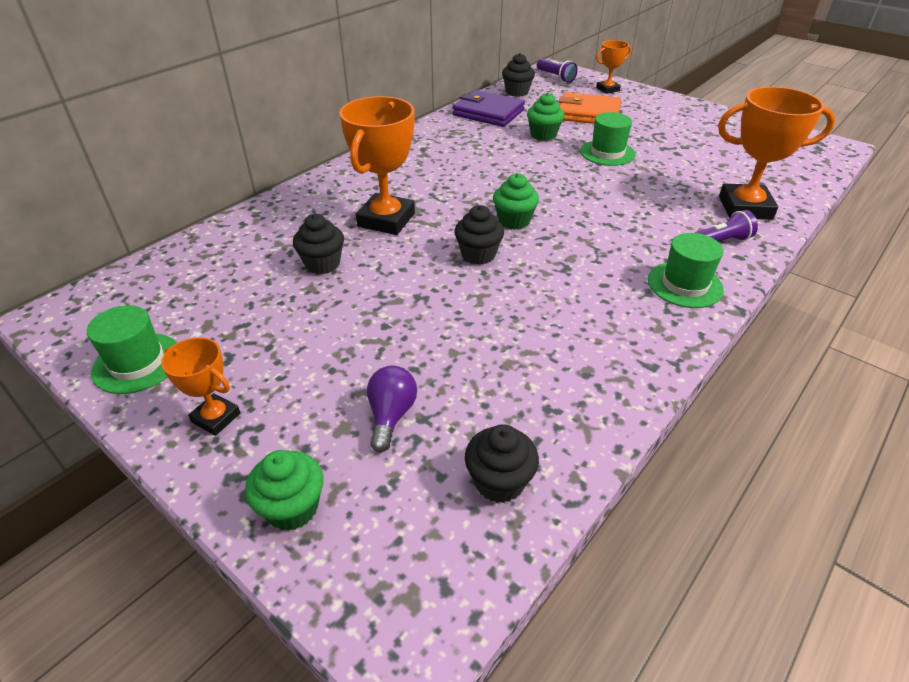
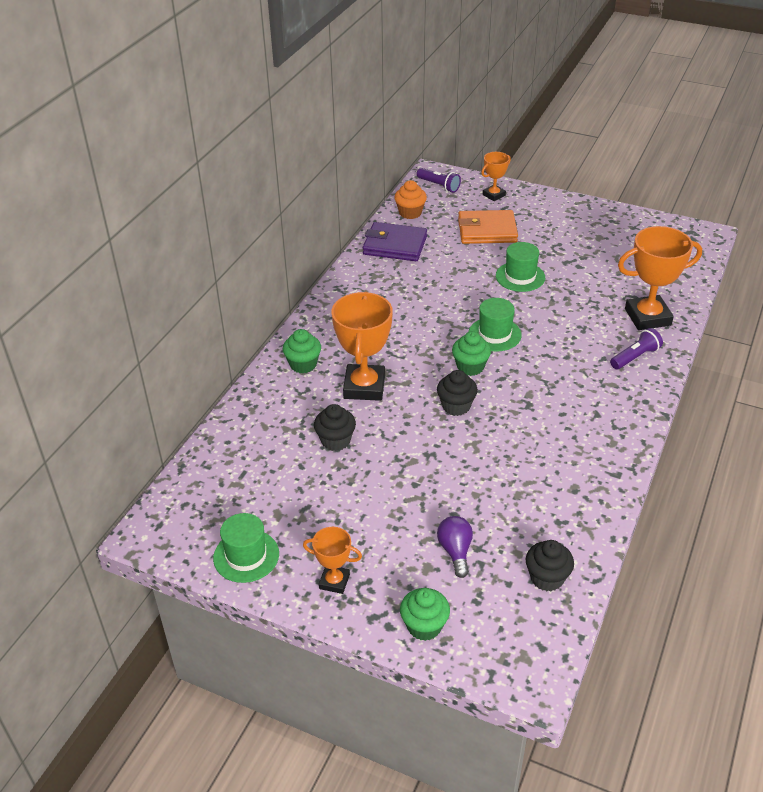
camera: 15 degrees left, 0 degrees up
black cupcake [502,53,535,97] -> orange cupcake [394,180,427,219]
green cupcake [527,93,564,141] -> green cupcake moved to [283,329,321,373]
green hat [648,233,724,308] -> green hat moved to [469,298,522,352]

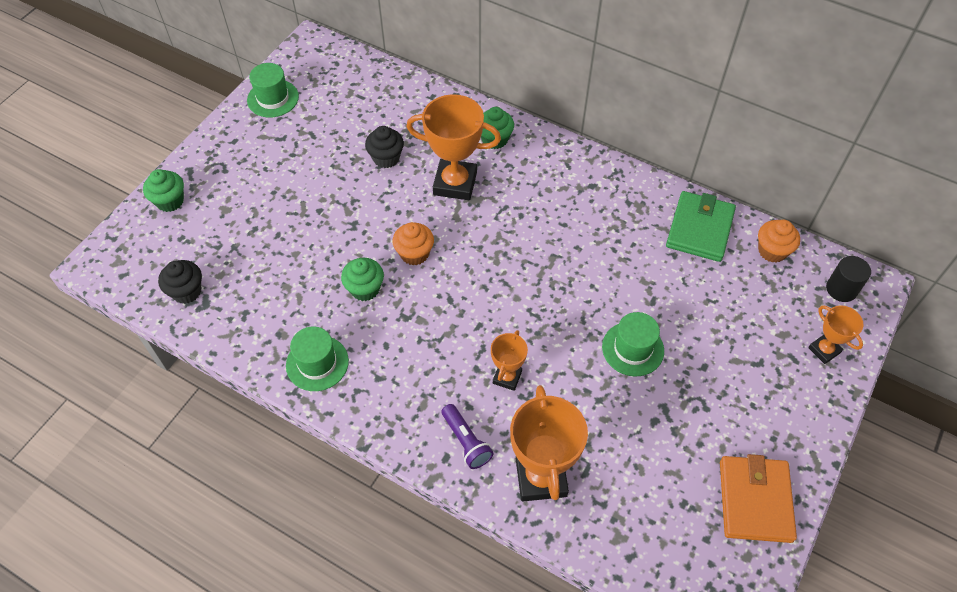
camera: 95 degrees right, 15 degrees up
orange trophy [303,527,362,594] -> orange trophy moved to [491,330,528,391]
purple wallet [363,222,427,261] -> green wallet [666,191,736,262]
purple flashlight [417,168,461,193] -> black cylinder [826,256,871,302]
black cupcake [437,370,478,416] -> orange cupcake [392,222,434,265]
purple light bulb [437,516,473,578] -> none
green cupcake [452,331,491,376] -> green cupcake moved to [341,258,384,301]
orange wallet [458,210,518,244] -> orange wallet moved to [720,454,797,543]
green hat [469,298,522,352] -> green hat moved to [286,327,349,391]

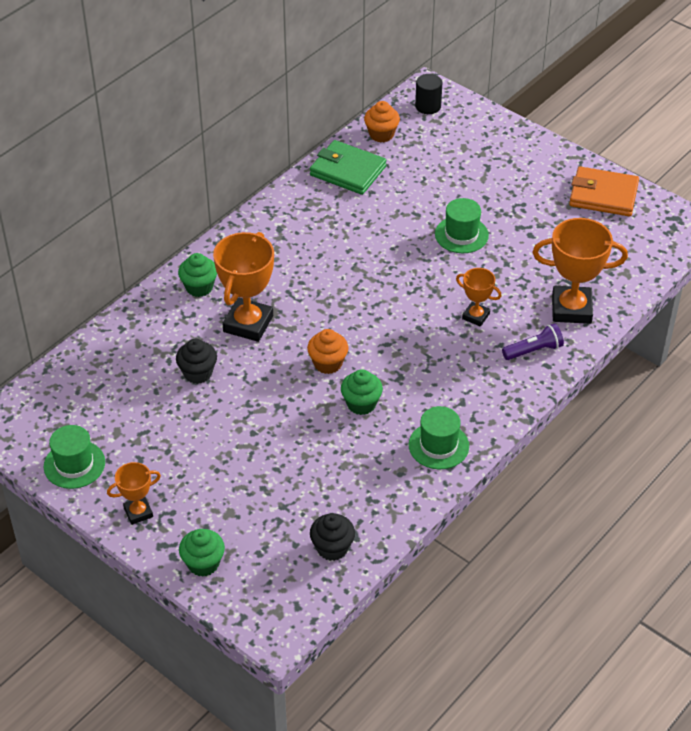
camera: 80 degrees left, 10 degrees down
orange trophy [808,305,863,364] -> orange trophy moved to [107,462,161,525]

